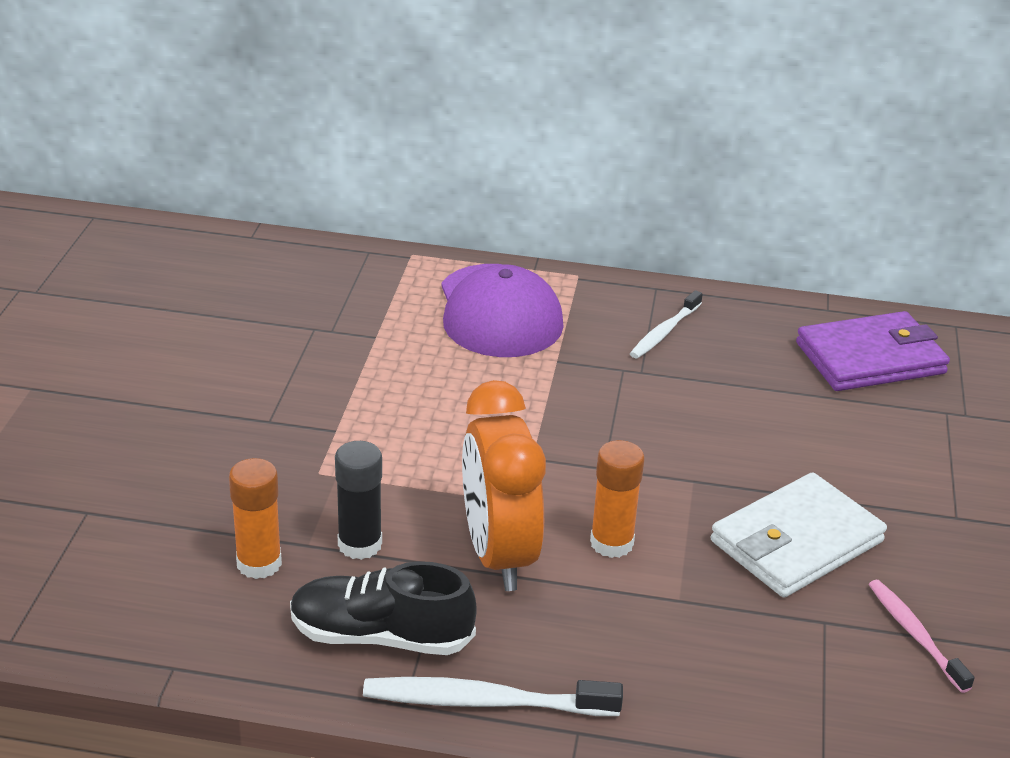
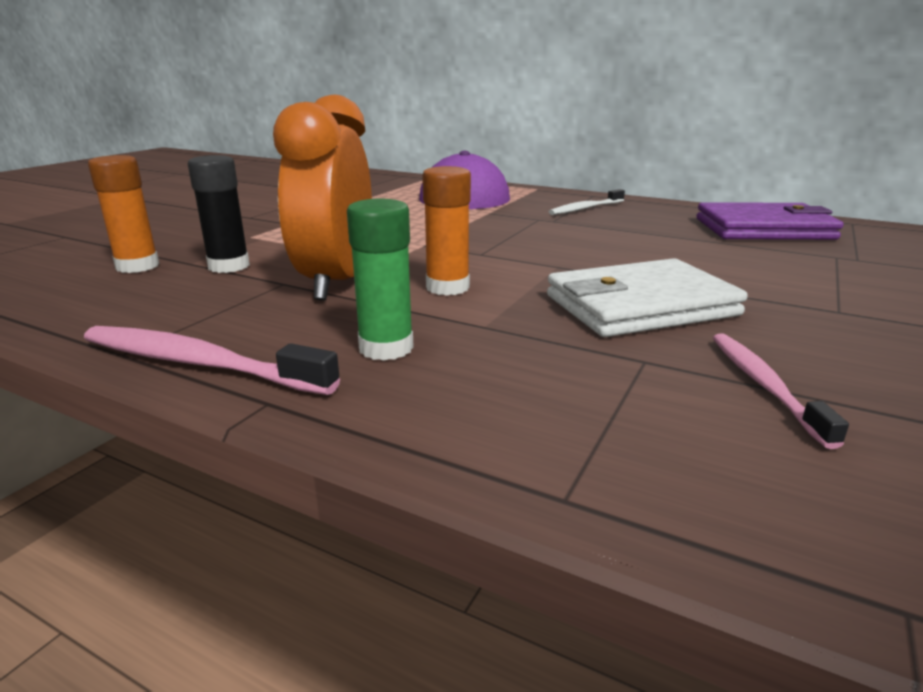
camera: 20 degrees right, 10 degrees down
black shoe [290,561,477,655] -> none
white toothbrush [363,677,623,716] -> pink toothbrush [84,326,340,395]
none -> green glue stick [347,199,414,361]

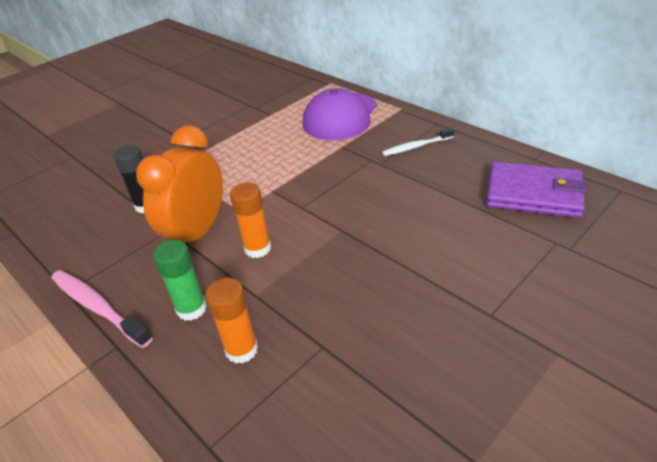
camera: 20 degrees right, 15 degrees up
orange glue stick [88,155,159,273] -> orange glue stick moved to [205,278,258,364]
white wallet [547,258,748,337] -> none
pink toothbrush [713,334,849,449] -> none

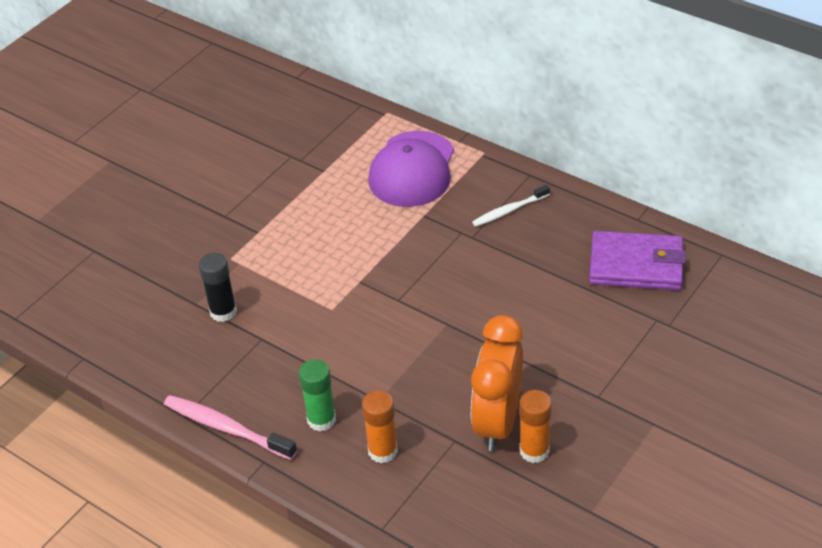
camera: 10 degrees left, 5 degrees up
orange clock [136,125,223,243] -> orange clock moved to [471,315,523,451]
orange glue stick [230,182,271,258] -> orange glue stick moved to [519,390,552,463]

